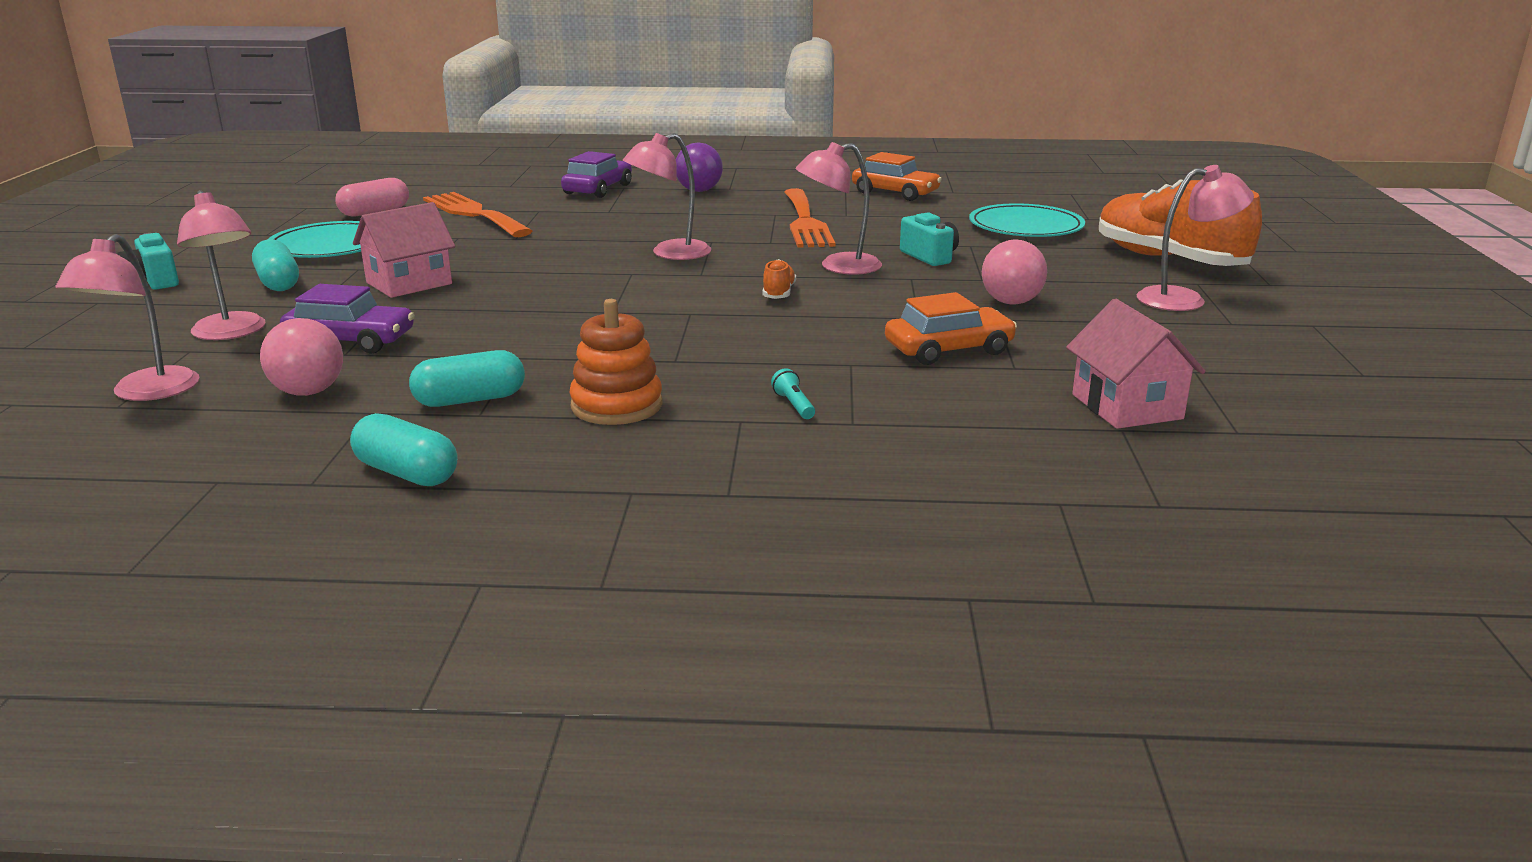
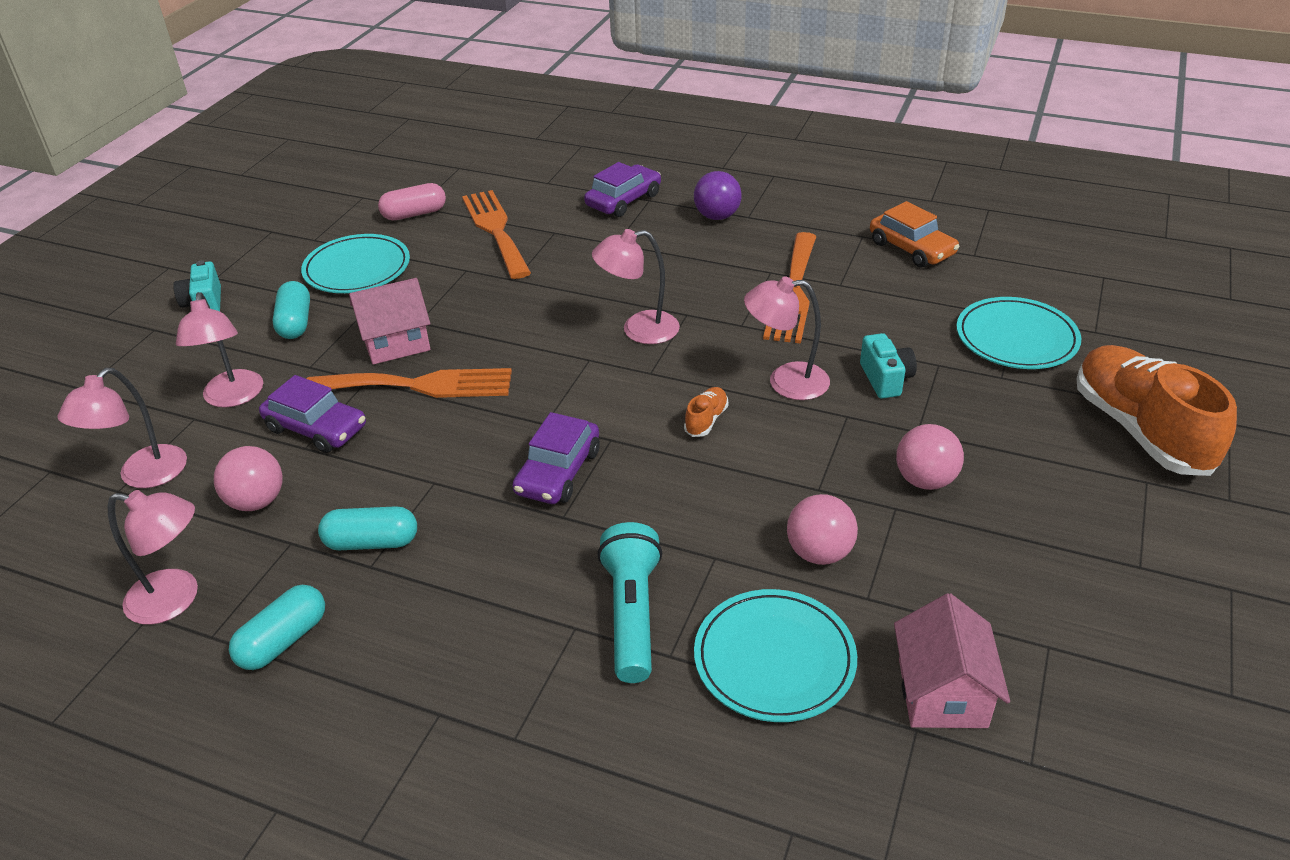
camera: 20 degrees right, 15 degrees up
turquoise capsule [350,413,457,486] -> turquoise capsule turned 75 degrees clockwise [229,585,325,670]
orange stacking toy [569,299,663,425] -> none
turquoise flashlight [771,368,815,419] -> turquoise flashlight [597,522,662,683], size x2.46
orange car [885,292,1017,365] -> pink ball [787,494,858,565]
pink lamp [1137,165,1254,311] -> pink lamp moved to [108,490,198,625]
none -> orange fork [307,368,512,398]
none -> purple car [512,412,600,504]
none -> turquoise plate [694,589,857,722]

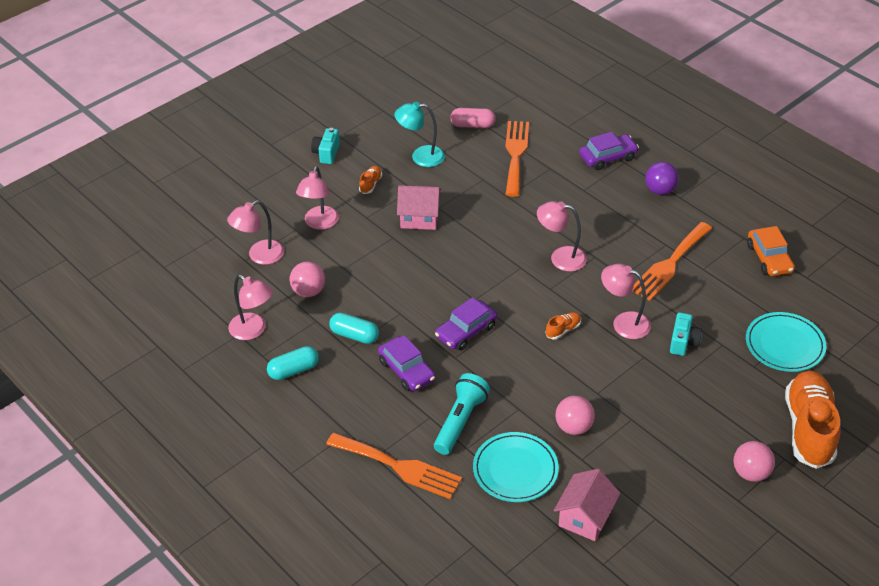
camera: 25 degrees right, 5 degrees up
purple car [259,375,366,453] -> purple car moved to [378,335,436,391]
turquoise capsule [273,281,310,339] -> orange shoe [359,166,382,194]
turquoise plate [301,234,410,293] -> turquoise lamp [394,102,445,167]
orange fork [307,368,512,398] -> orange fork moved to [326,433,462,499]
pink ball [896,424,964,490] -> pink ball moved to [734,441,775,482]

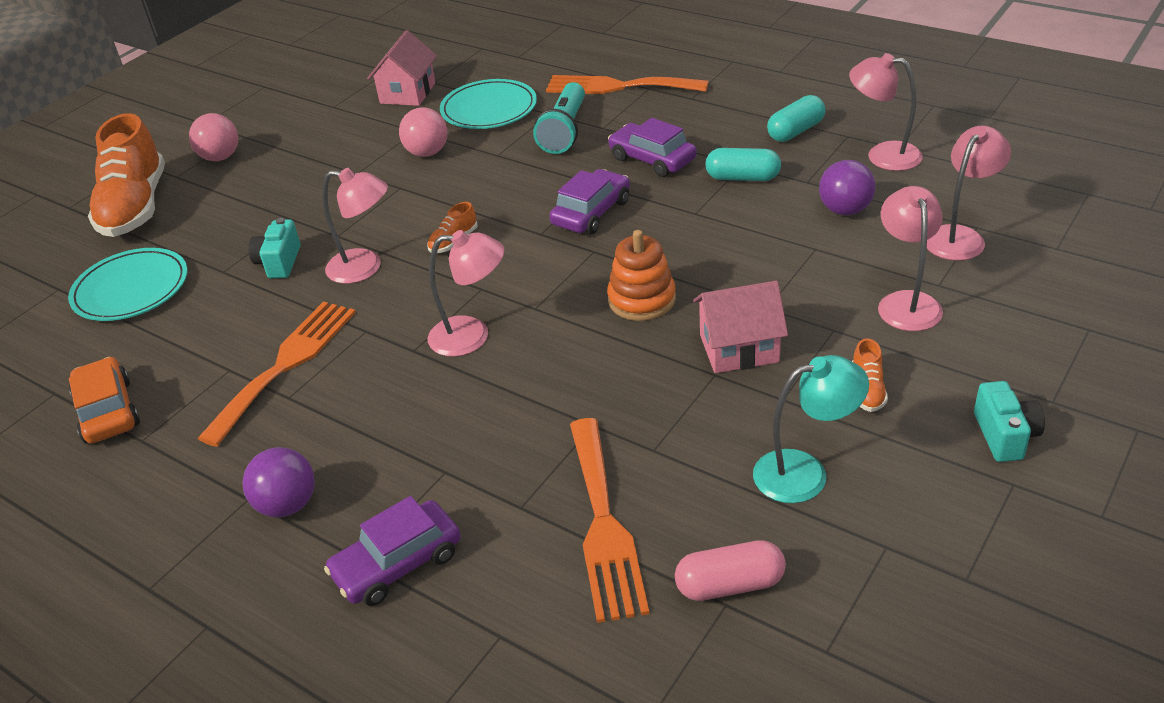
camera: 170 degrees right, 5 degrees down
pink ball [290,262,325,297] -> purple ball [819,160,876,215]
none -> orange stacking toy [607,230,676,321]

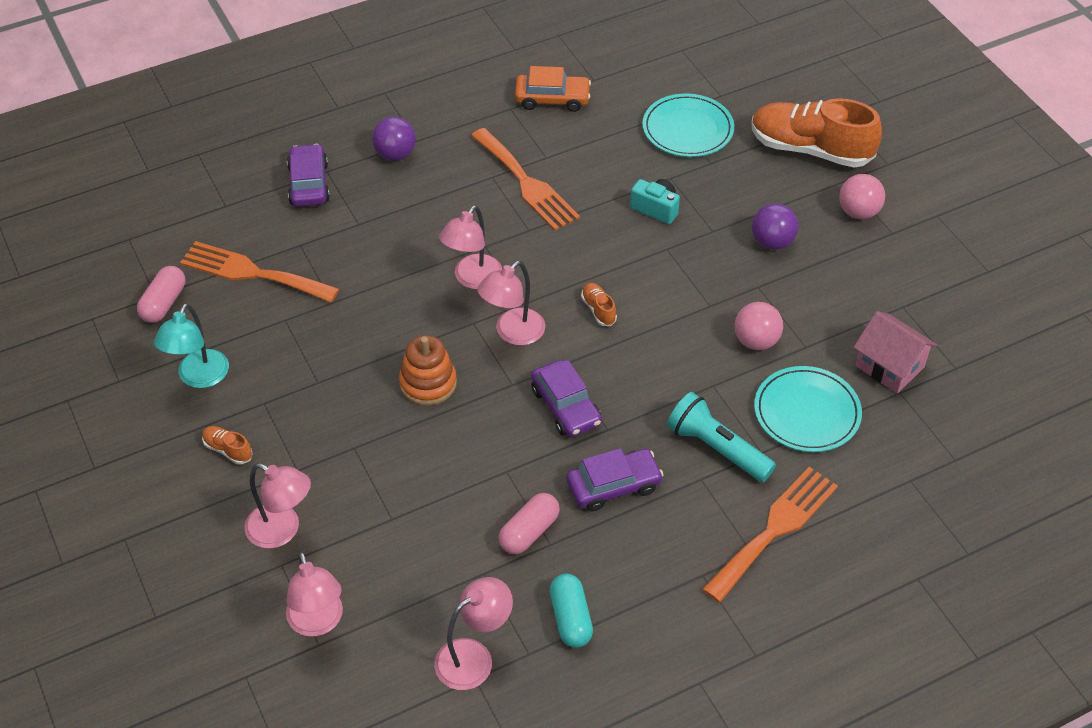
camera: 115 degrees right, 10 degrees up
pink lamp [323,168,388,284] -> pink lamp moved to [477,261,545,346]
pink house [693,281,788,373] -> none
turquoise capsule [705,148,781,181] -> pink capsule [499,493,560,554]
purple ball [819,160,876,215] -> purple ball moved to [752,203,798,249]
turquoise camera [974,381,1045,462] -> none

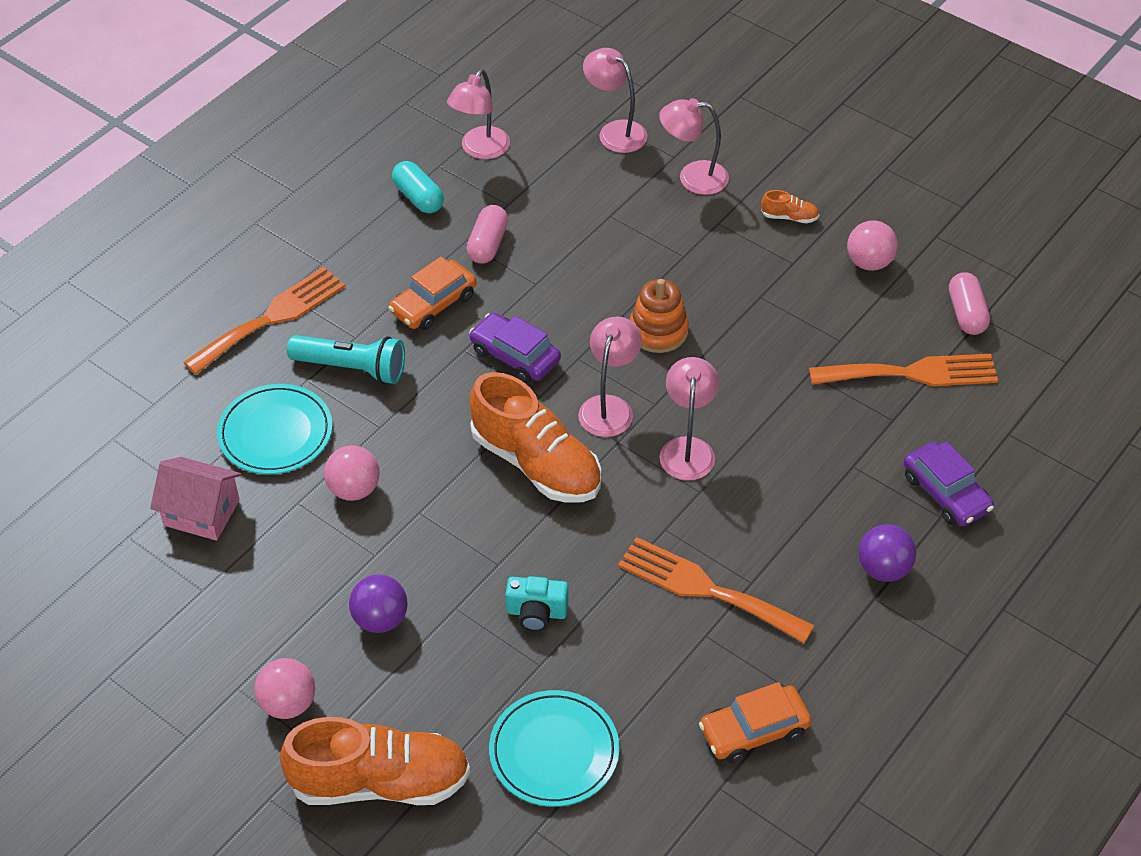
camera: 155 degrees right, 0 degrees up
turquoise lamp [154,303,229,388] -> pink ball [847,220,898,271]
purple car [567,448,663,511] -> orange car [389,257,476,330]
orange shoe [581,283,617,326] -> orange shoe [469,372,601,503], size x2.48
orange fork [702,467,838,602] -> orange fork turned 150 degrees counterclockwise [183,266,345,374]

